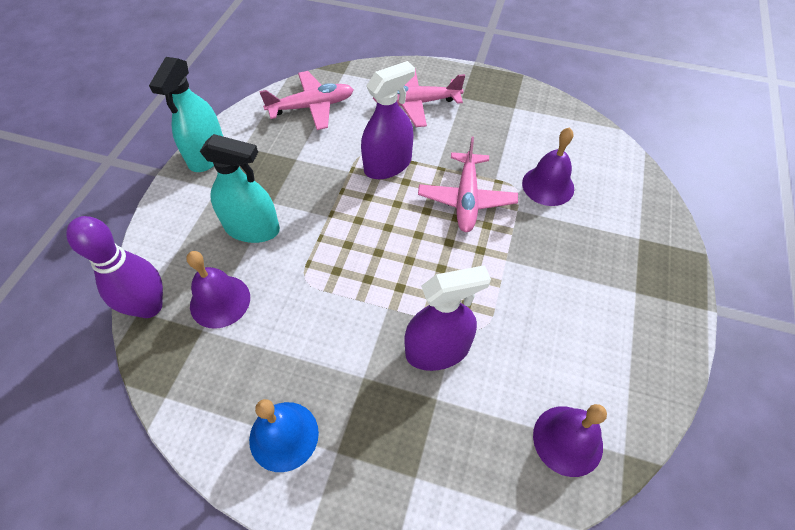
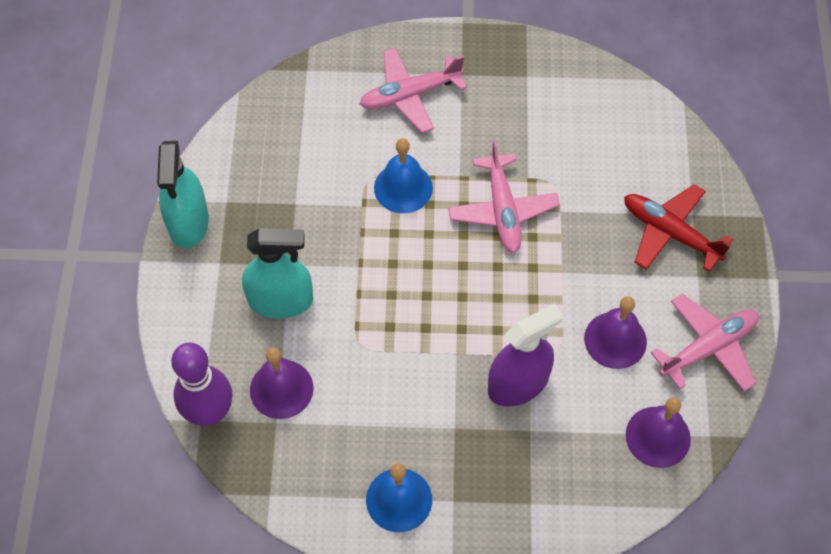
camera: 15 degrees left, 5 degrees up
pink plane [259,71,354,130] -> pink plane moved to [651,294,759,391]
purple spray bottle [361,61,415,179] -> blue bell [374,138,433,213]
purple bell [522,127,574,206] -> purple bell moved to [584,296,647,369]
none -> red plane [624,184,733,272]

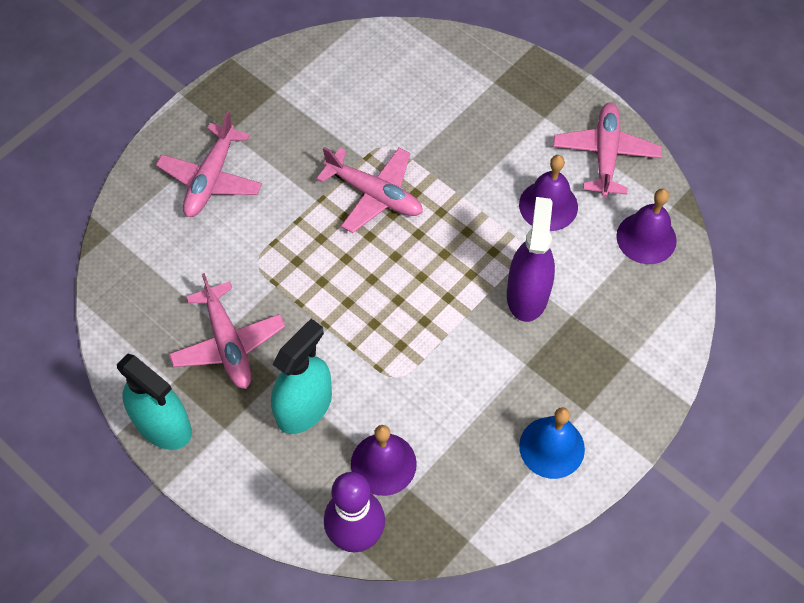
camera: 50 degrees left, 0 degrees up
blue bell [374,138,433,213] -> none
red plane [624,184,733,272] -> none
none -> pink plane [169,273,285,389]

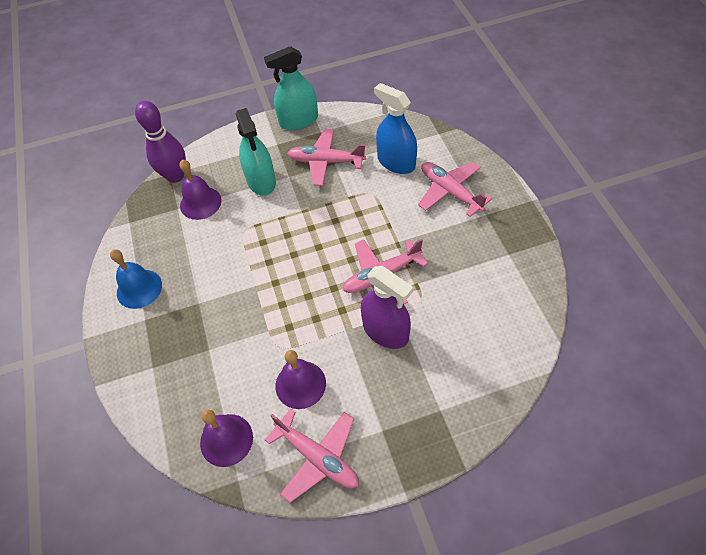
camera: 125 degrees right, 5 degrees down
purple spray bottle [507,197,555,322] -> purple spray bottle moved to [361,266,413,349]
none -> blue spray bottle [374,83,417,174]

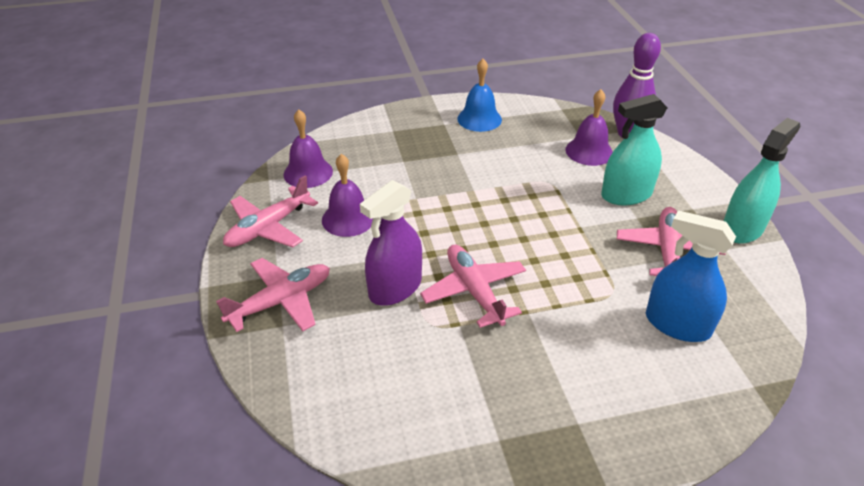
camera: 90 degrees right, 15 degrees down
turquoise spray bottle [264,46,318,130] -> turquoise spray bottle turned 60 degrees clockwise [724,118,800,244]
blue spray bottle [374,83,417,174] -> blue spray bottle turned 105 degrees counterclockwise [646,210,736,342]
pink plane [418,162,492,217] -> pink plane moved to [216,258,330,332]

